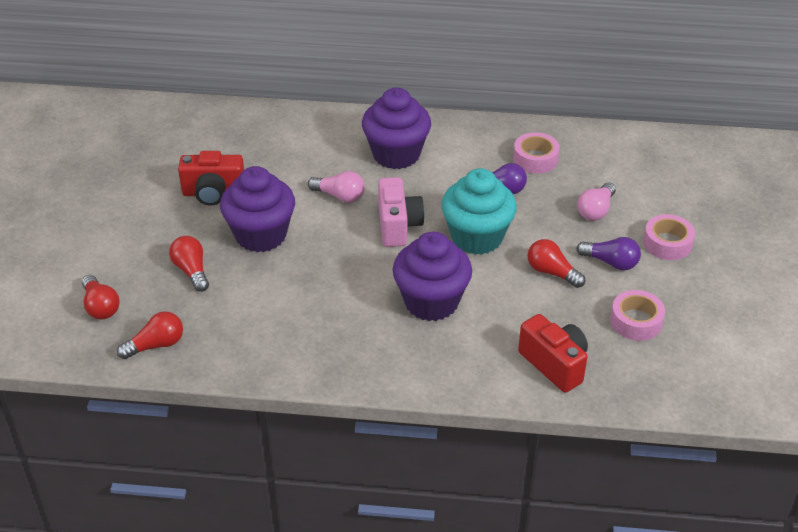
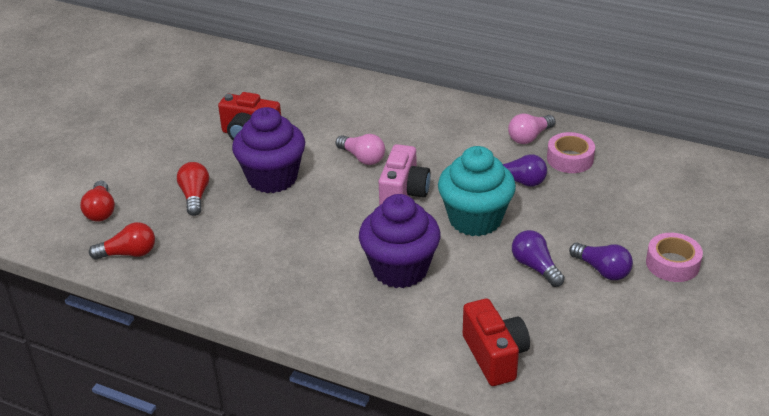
camera: 20 degrees right, 5 degrees down
purple cupcake [362,87,431,169] -> none
red light bulb [528,239,585,288] -> purple light bulb [512,230,565,287]
pink light bulb [577,182,616,221] -> pink light bulb moved to [508,114,556,144]
pink tape [610,290,665,341] -> none

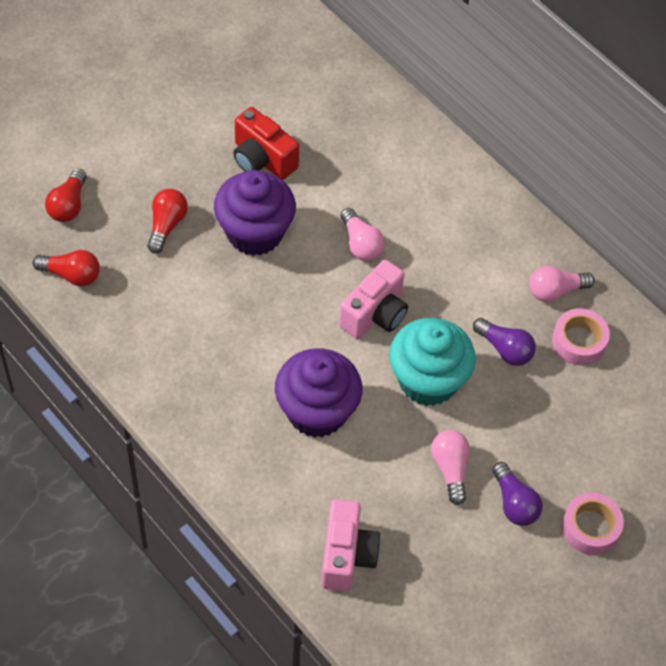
camera: 20 degrees right, 20 degrees up
red camera [463,299,530,386] -> pink camera [321,499,381,592]
purple light bulb [512,230,565,287] -> pink light bulb [431,430,470,505]

